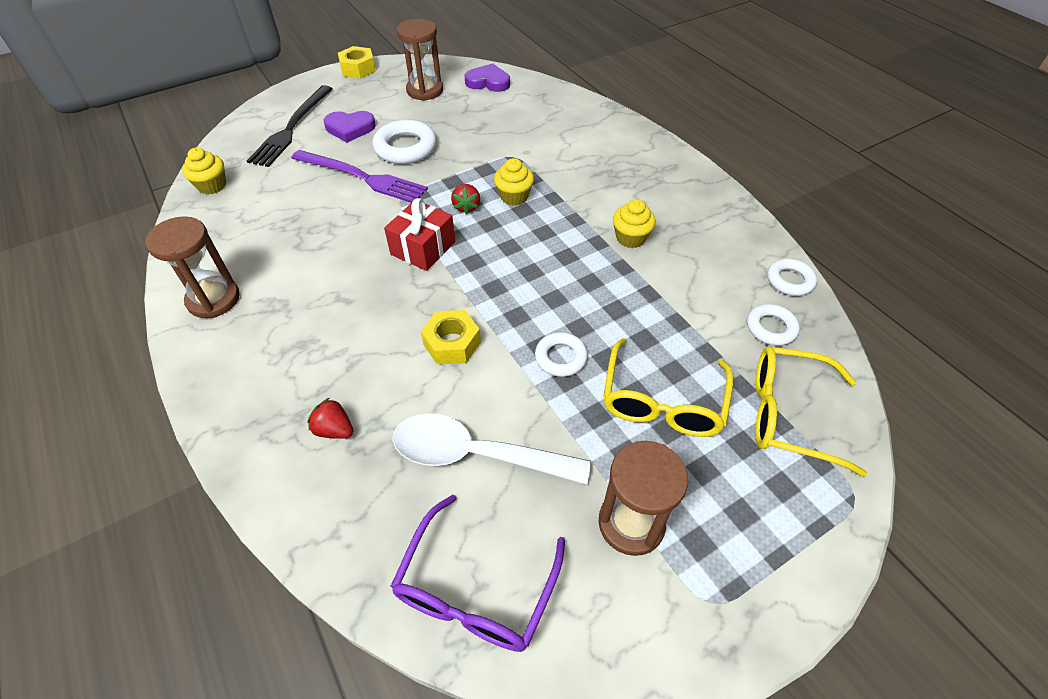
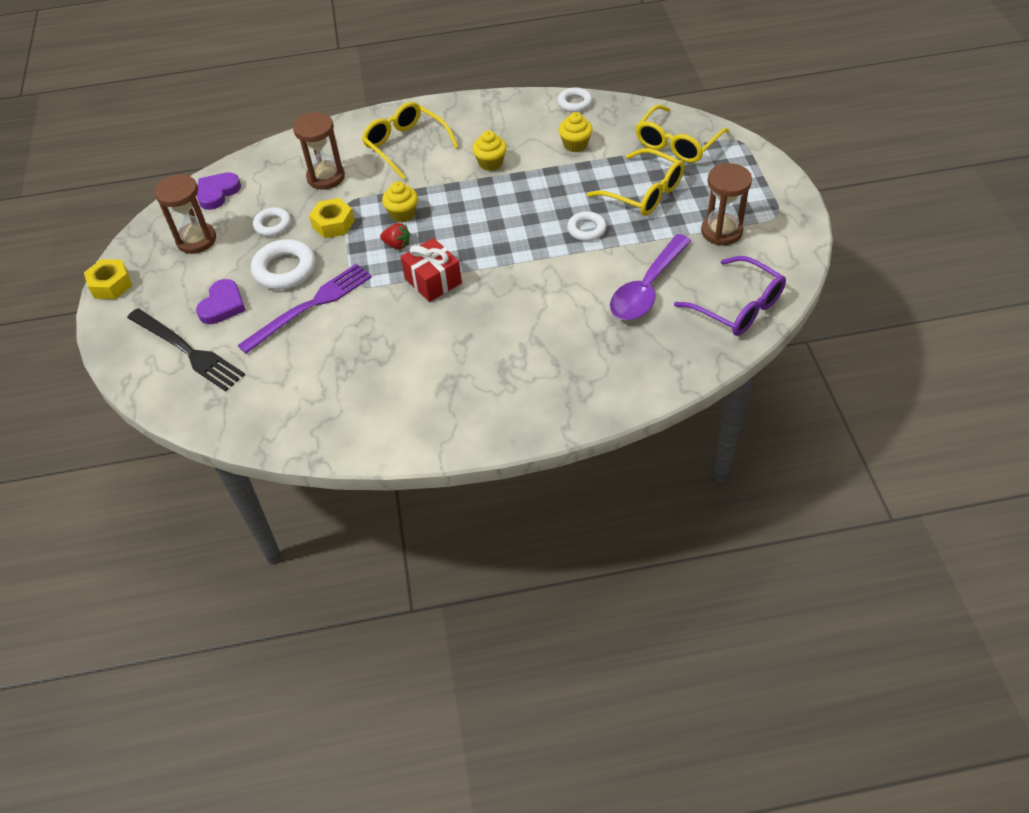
camera: 65 degrees left, 0 degrees up
brown hourglass [145,216,240,318] -> brown hourglass moved to [293,112,345,190]
yellow cupcake [182,147,226,194] -> yellow cupcake moved to [559,112,593,152]
red strawberry [307,398,353,439] -> none
white spoon [392,413,591,485] -> purple spoon [610,234,691,320]
yellow nut [421,310,481,364] -> yellow nut moved to [309,198,355,238]
white ring [747,304,800,346] -> white ring moved to [253,207,291,236]
none -> yellow glasses [362,102,459,180]

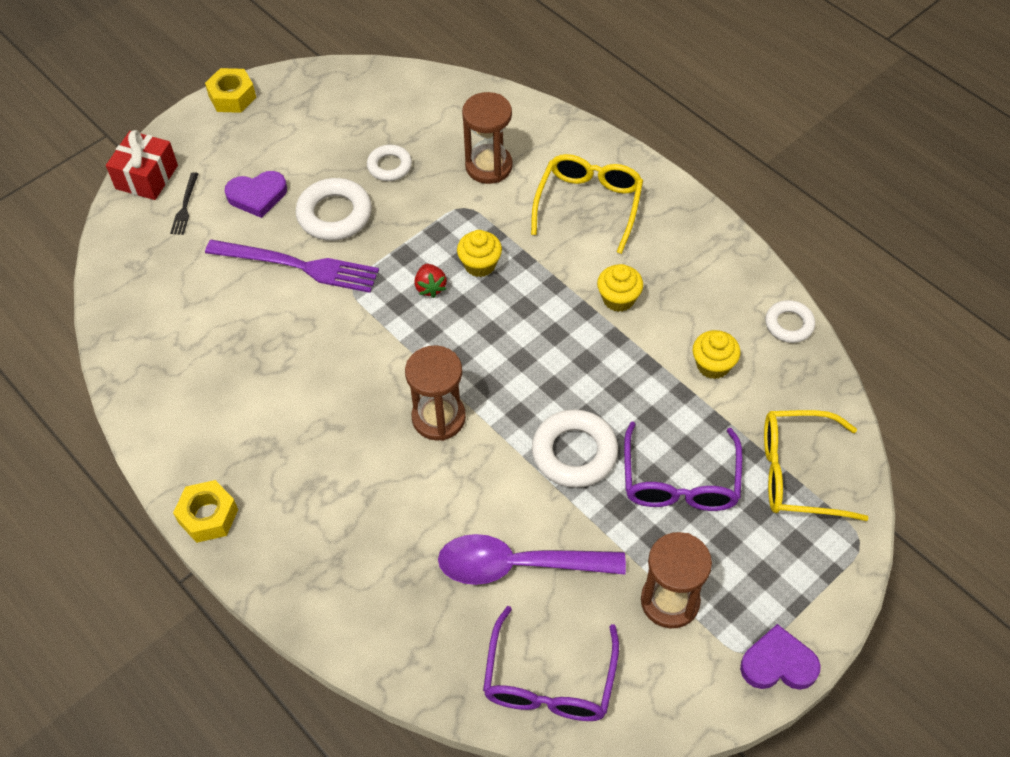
camera: 55 degrees right, 5 degrees up
black fork [127,308,245,392] -> black fork [170,172,198,235], size x0.46
brown hourglass [154,174,216,254] -> brown hourglass moved to [405,345,466,441]
purple heart [197,172,241,210] -> purple heart moved to [740,624,821,690]
yellow nut [309,198,355,238] -> yellow nut moved to [173,480,238,543]
red gift [401,238,462,302] -> red gift moved to [106,130,178,200]
white ring [567,211,606,241] -> white ring [532,409,618,488], size x1.63
yellow glasses [587,148,685,216] -> purple glasses [624,421,742,511]

